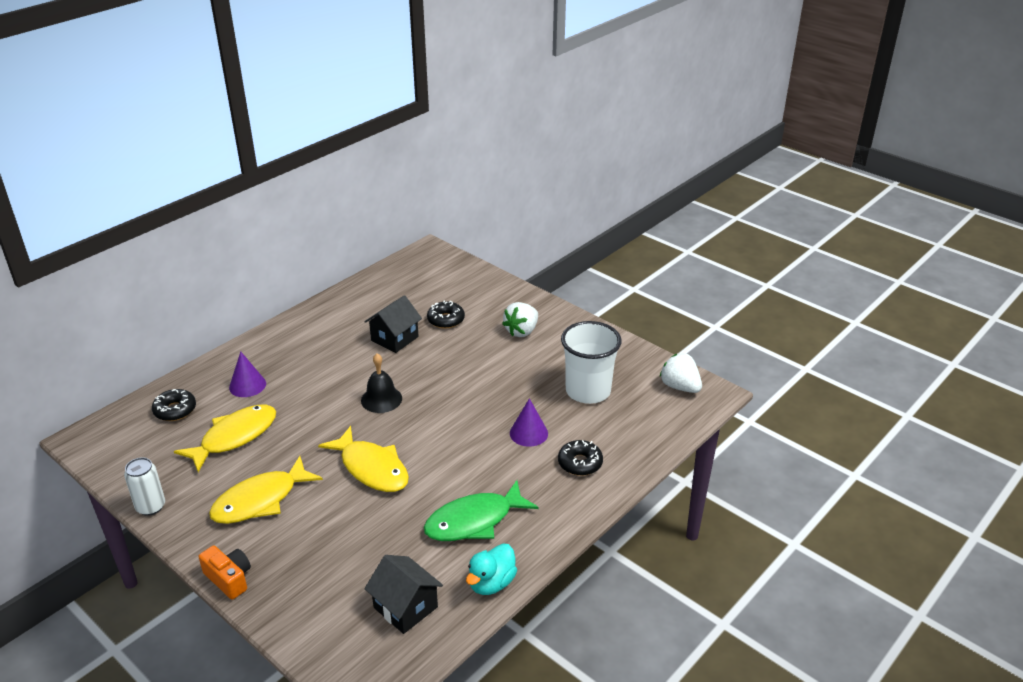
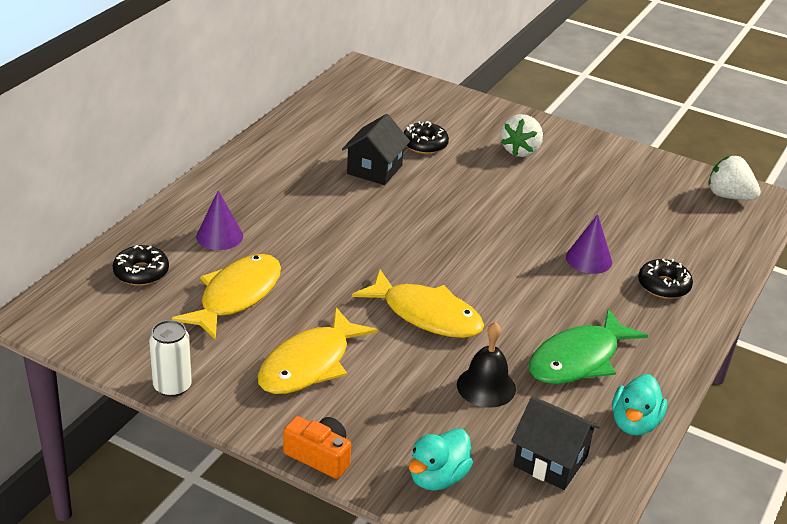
camera: 15 degrees left, 0 degrees up
black bell [361,353,402,413] -> black bell moved to [457,322,516,408]
white cup [561,321,622,404] -> none
none -> turquoise duck [409,428,473,491]

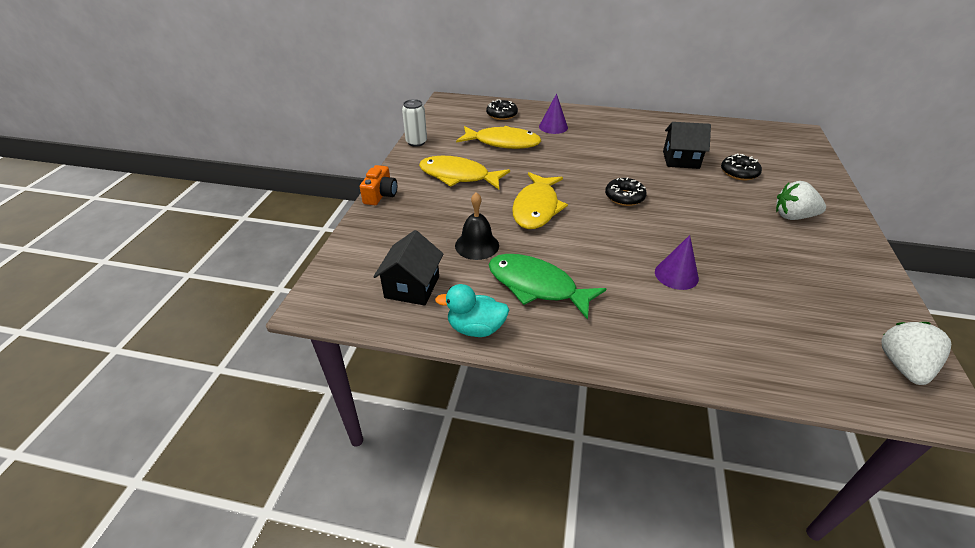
camera: 75 degrees right, 5 degrees up
turquoise duck [409,428,473,491] -> none
black donut [638,259,693,299] -> black donut moved to [605,177,647,206]

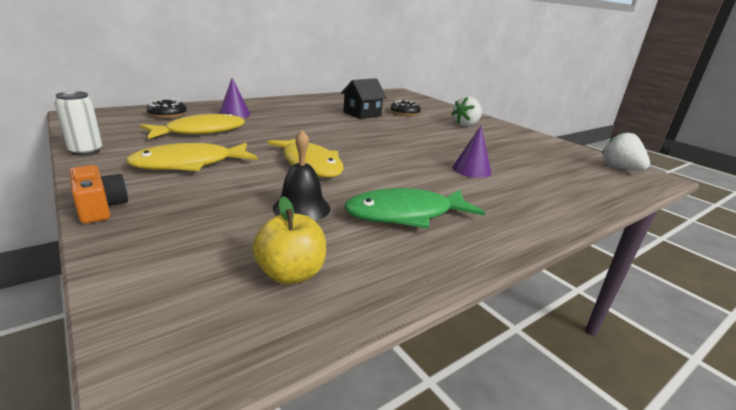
camera: 50 degrees left, 15 degrees down
black house [373,230,443,306] -> yellow apple [252,196,326,284]
turquoise duck [435,284,509,337] -> none
black donut [605,177,647,206] -> none

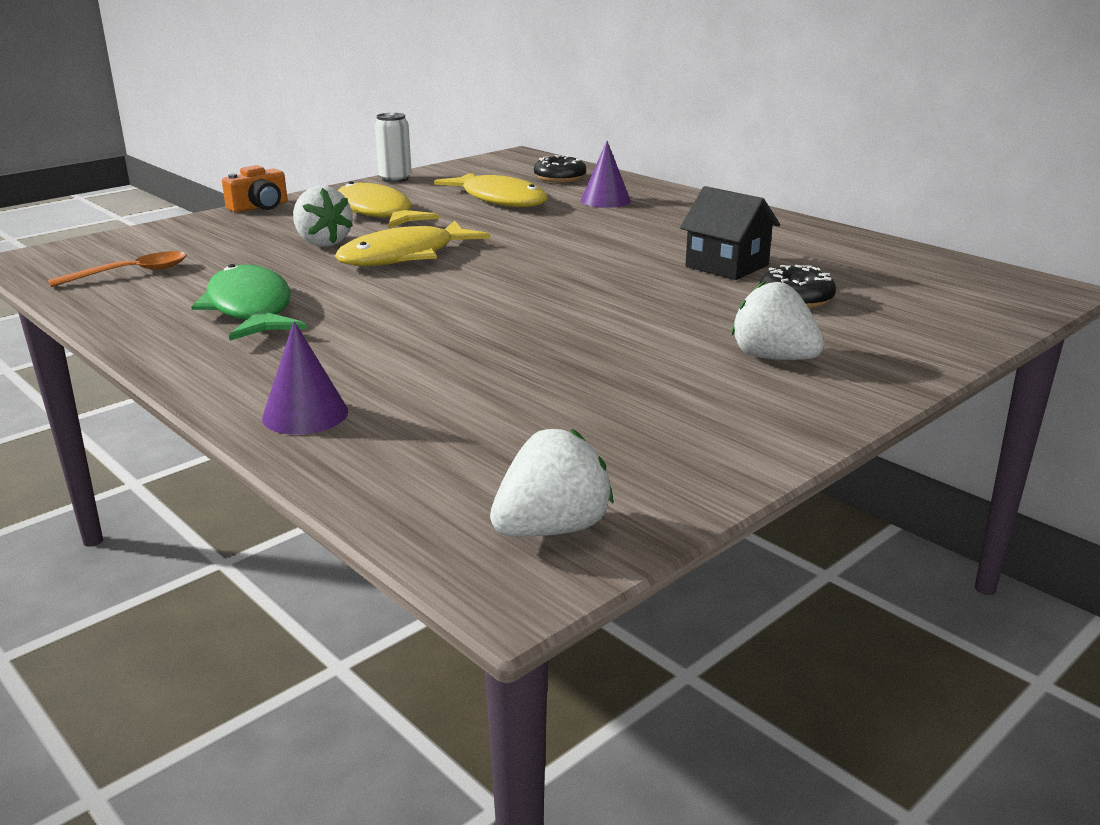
camera: 85 degrees right, 0 degrees up
yellow apple [252,196,326,284] -> orange spoon [48,251,187,287]
black bell [273,130,331,221] -> none
purple cone [452,126,491,178] -> purple cone moved to [262,321,348,435]
none -> white strawberry [293,186,353,247]

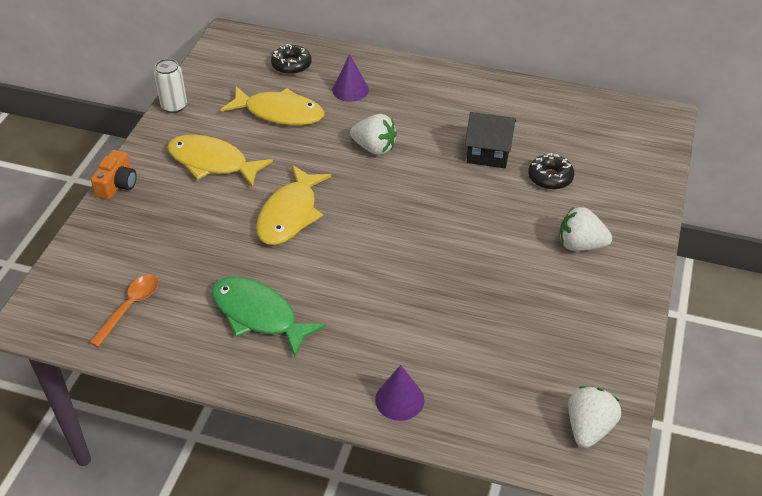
camera: 30 degrees left, 20 degrees up
white strawberry [293,186,353,247] -> white strawberry moved to [350,114,397,155]

